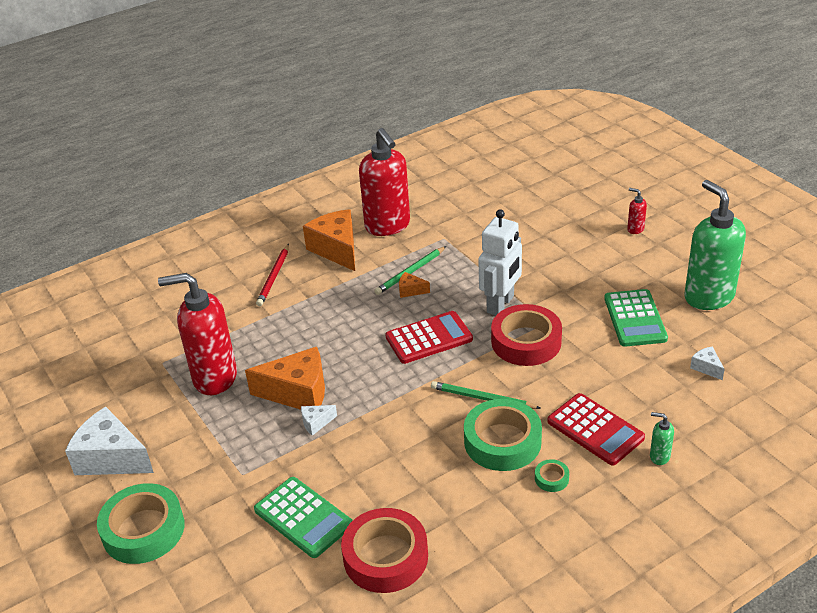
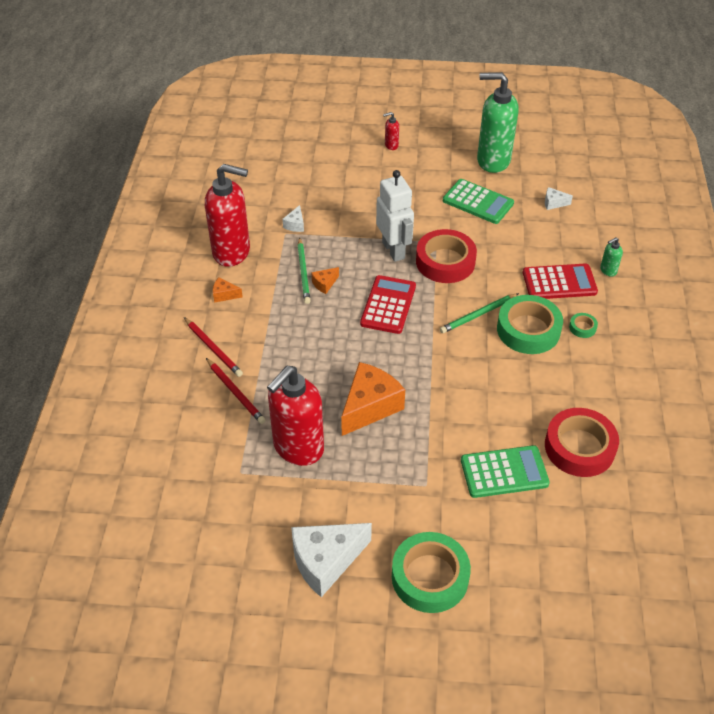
camera: 55 degrees left, 10 degrees up
white cheese [301,405,337,436] -> white cheese moved to [282,205,304,232]
orange cheese [303,209,355,271] -> orange cheese [213,277,243,303], size x0.45
none -> red pencil [206,358,265,424]

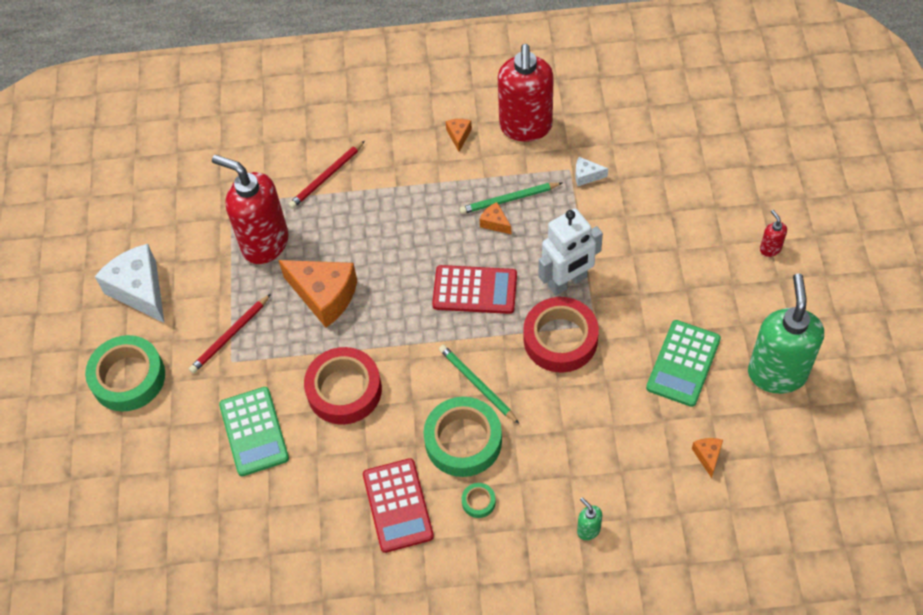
camera: 85 degrees right, 10 degrees up
red pencil [184,317,243,377] -> red pencil moved to [189,294,271,373]
red calculator [523,263,598,299] -> red calculator moved to [363,458,434,553]
white cheese [545,187,573,210] -> orange cheese [692,438,723,478]
red tape [545,408,619,477] -> red tape moved to [304,347,382,425]

